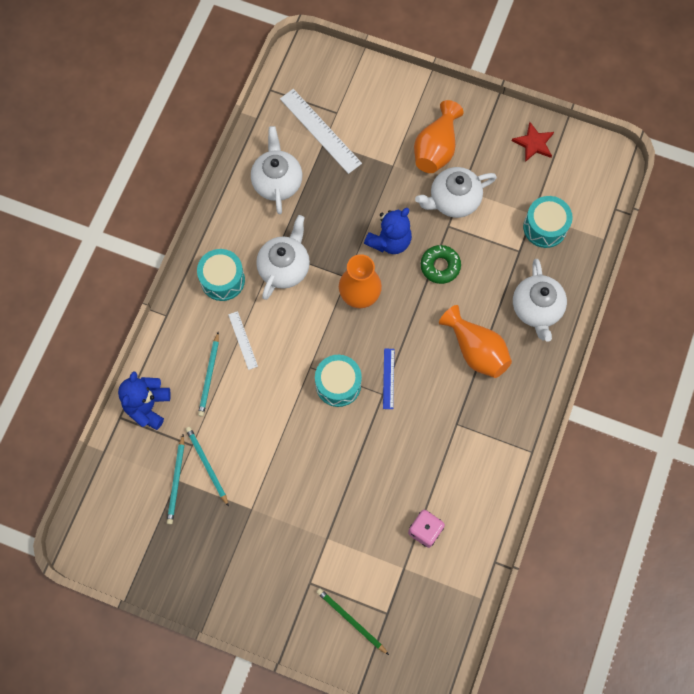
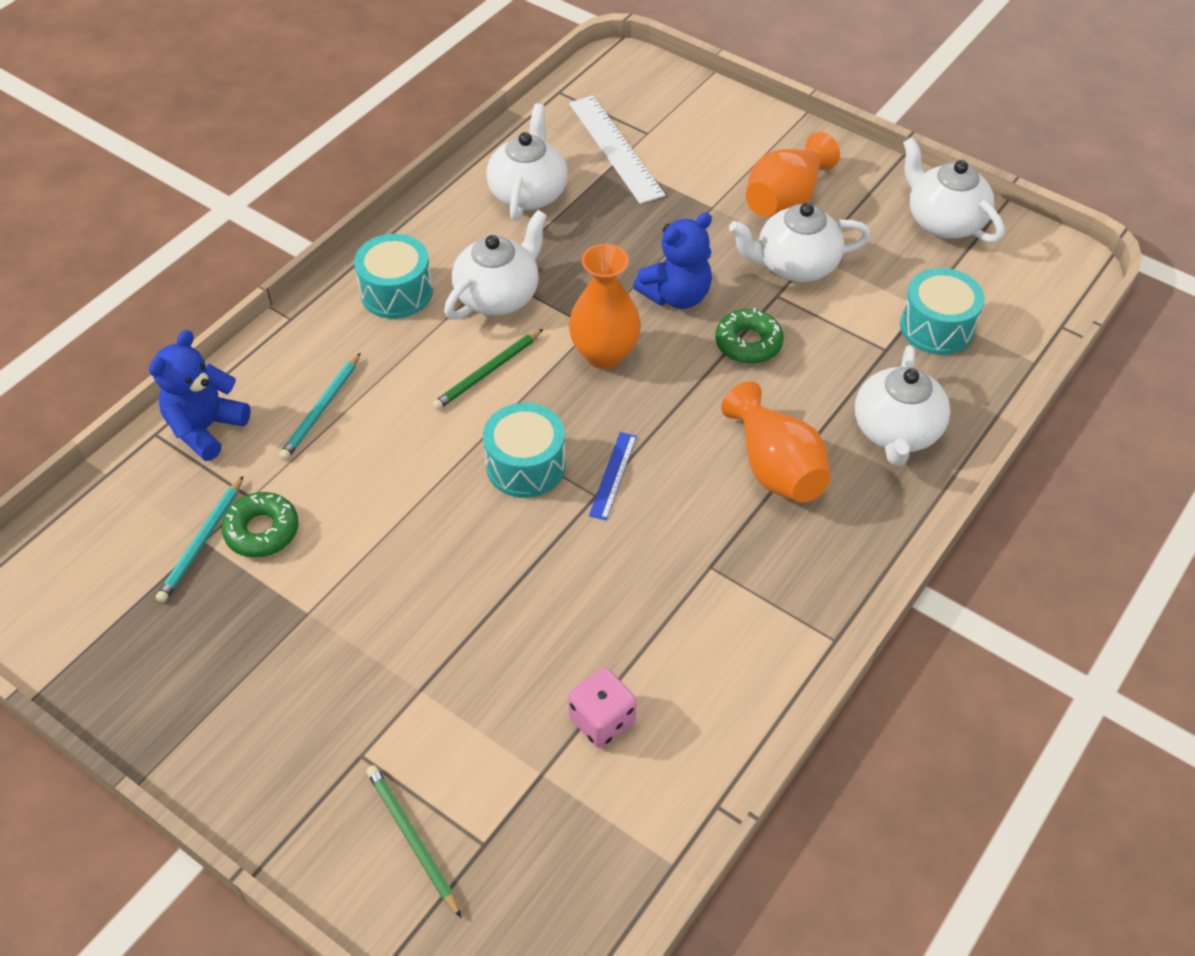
camera: 15 degrees right, 20 degrees down
turquoise pencil [185,427,229,507] -> green donut [221,492,299,558]
white ruler [228,311,258,370] -> none
red star [512,122,554,162] -> white teapot [903,137,1005,243]
none -> green pencil [432,329,543,410]

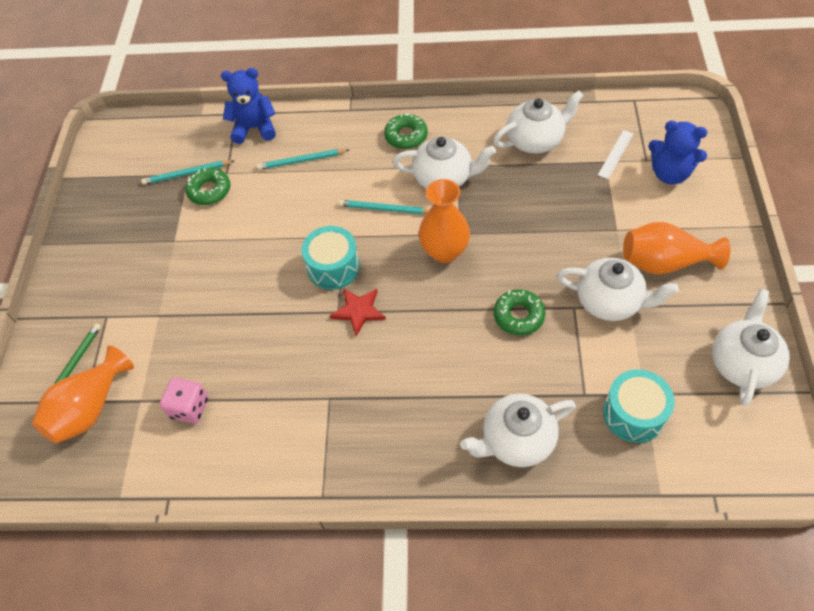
camera: 60 degrees right, 5 degrees up
turquoise drum [354,234,433,319] -> green donut [384,113,428,149]
green pencil [432,329,543,410] -> turquoise pencil [338,200,429,214]
white ruler [569,96,665,204] -> white ruler [598,130,634,179], size x0.54
blue ruler [589,432,637,520] -> red star [330,288,386,336]
blue teddy bear [633,212,712,309] -> blue teddy bear moved to [648,121,708,184]
orange vase [721,381,831,503] -> orange vase moved to [32,346,134,444]
white teapot [729,203,871,282] -> white teapot turned 150 degrees clockwise [557,258,679,321]

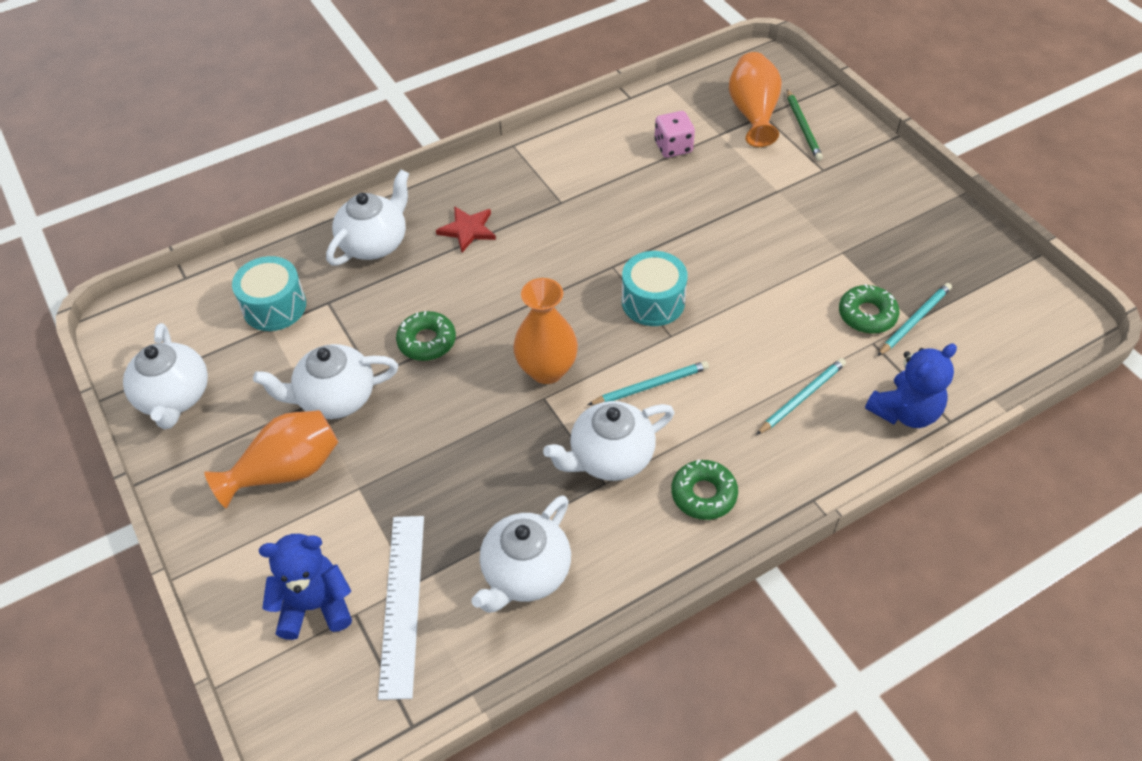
camera: 145 degrees right, 5 degrees down
red star [330,288,386,336] -> red star moved to [436,206,496,253]
white ruler [598,130,634,179] -> white ruler [378,516,424,700], size x1.86

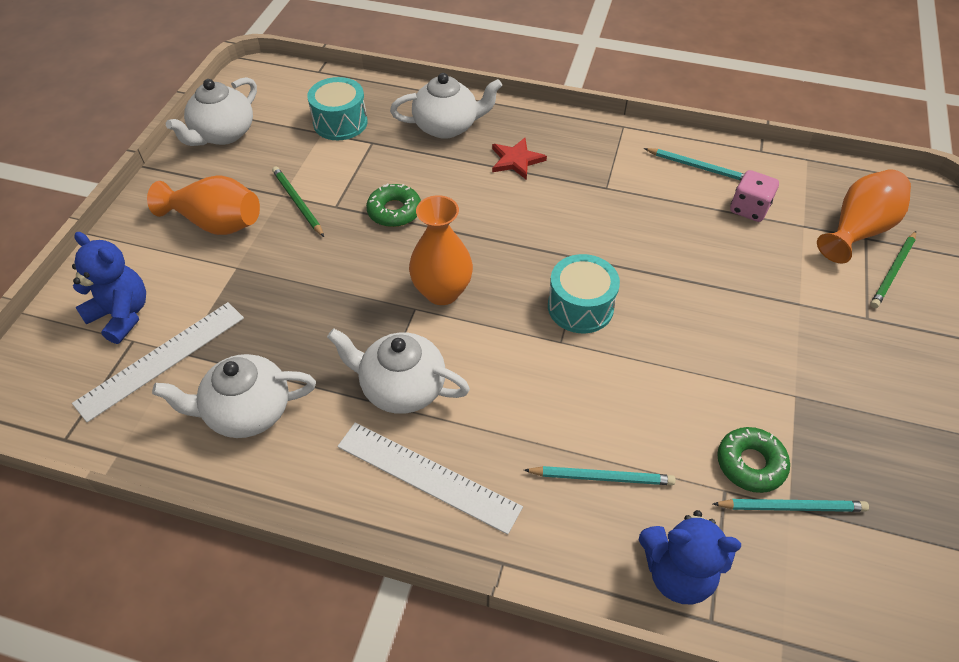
camera: 45 degrees right, 0 degrees up
white teapot [253,344,398,419] -> green pencil [272,167,324,237]
turquoise pencil [588,361,709,405] -> turquoise pencil moved to [644,148,744,181]
green donut [671,459,738,520] -> white ruler [337,423,523,535]

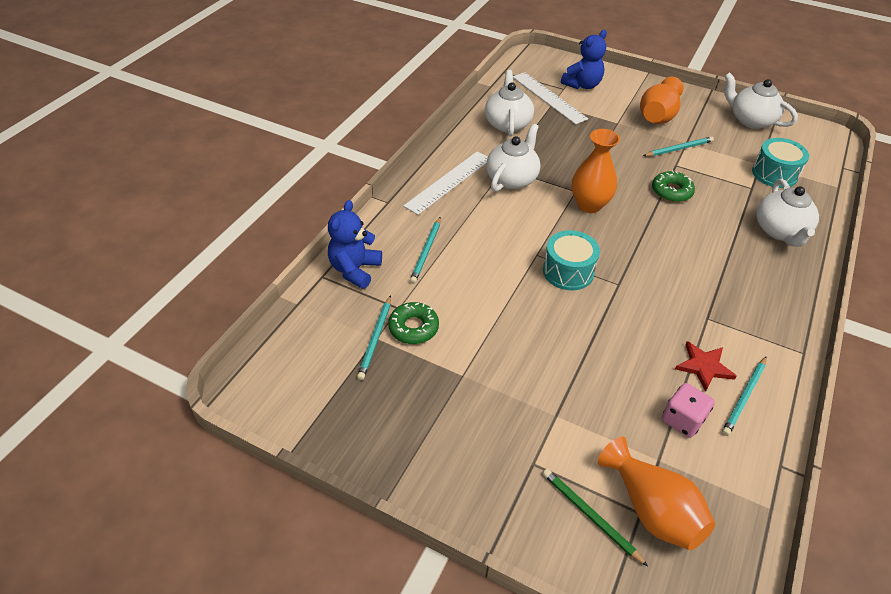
camera: 100 degrees right, 5 degrees down
green pencil [272,167,324,237] -> turquoise pencil [643,136,714,156]
red star [492,138,547,180] -> red star moved to [675,341,737,392]

